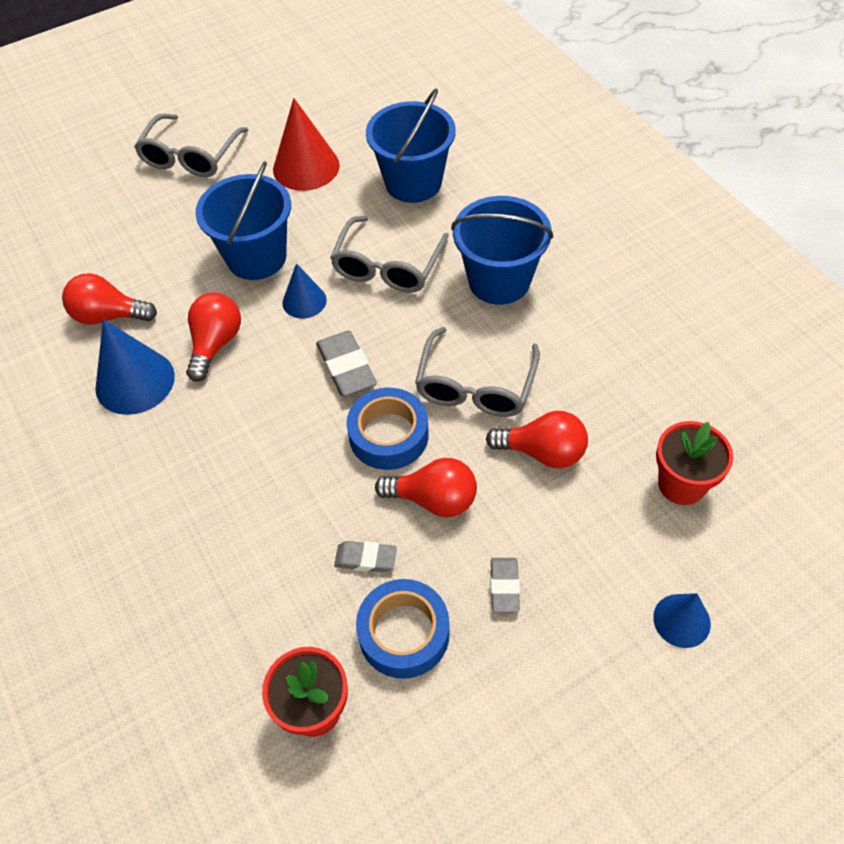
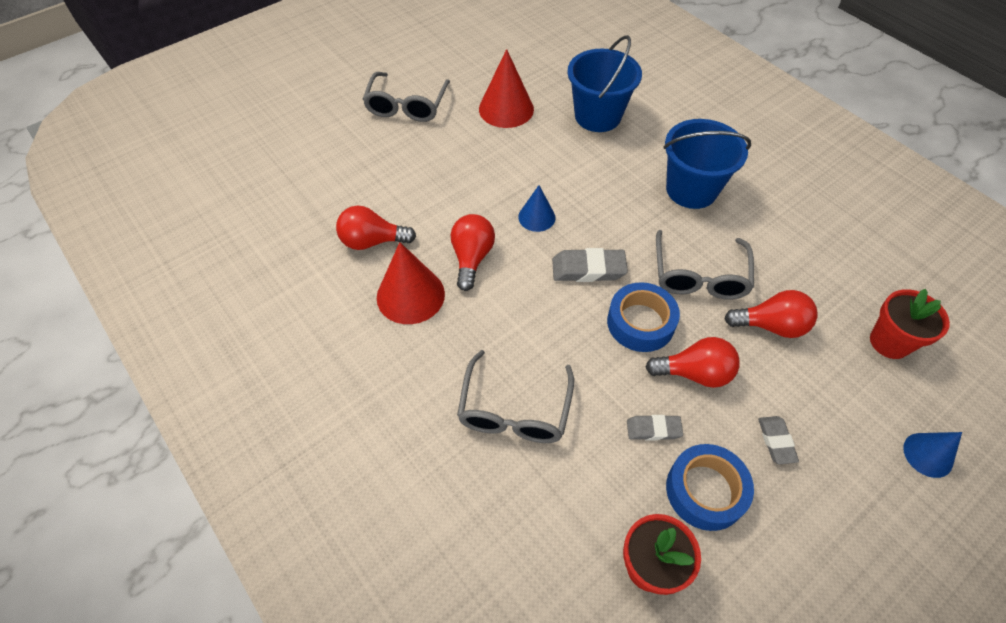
camera: 10 degrees left, 0 degrees up
blue cone [95,319,175,415] -> red cone [377,242,445,324]
blue bucket [195,161,291,280] -> none
grey eraser [316,330,377,396] -> grey eraser turned 60 degrees counterclockwise [552,248,628,282]
grey glasses [330,216,449,293] -> grey glasses moved to [457,350,574,443]

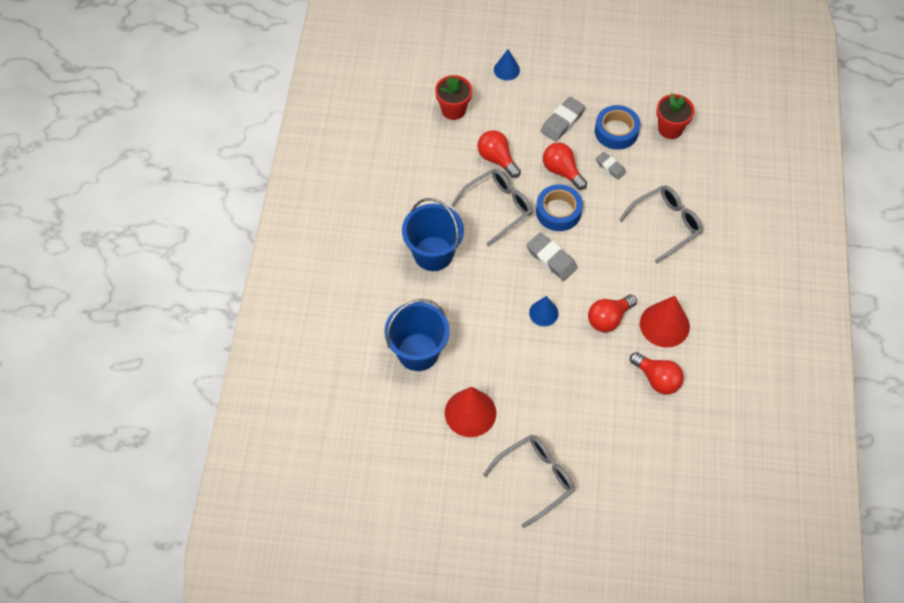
camera: 135 degrees left, 5 degrees up
grey eraser [758,416,799,464] -> grey eraser [541,97,585,142], size x1.60

